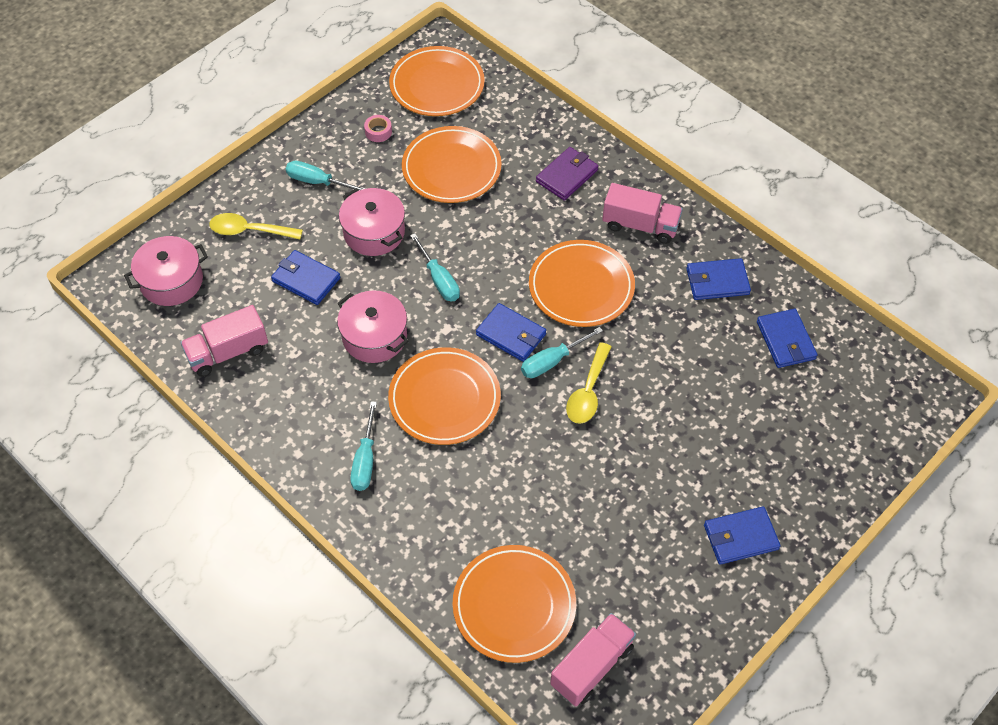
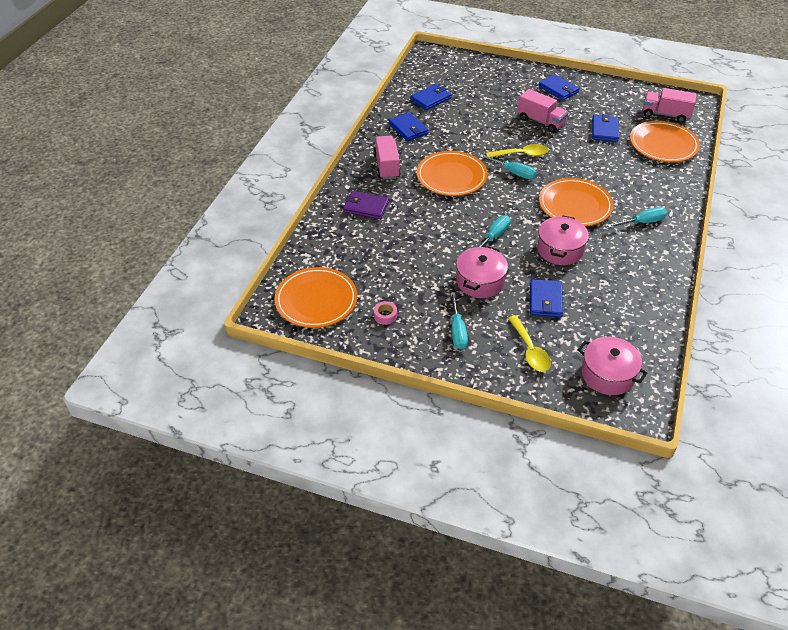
camera: 115 degrees left, 10 degrees down
pink truck [180,305,268,377] -> pink truck moved to [518,89,569,133]
orange plate [402,126,502,203] -> none
blue wallet [476,303,546,362] -> blue wallet moved to [592,114,619,142]

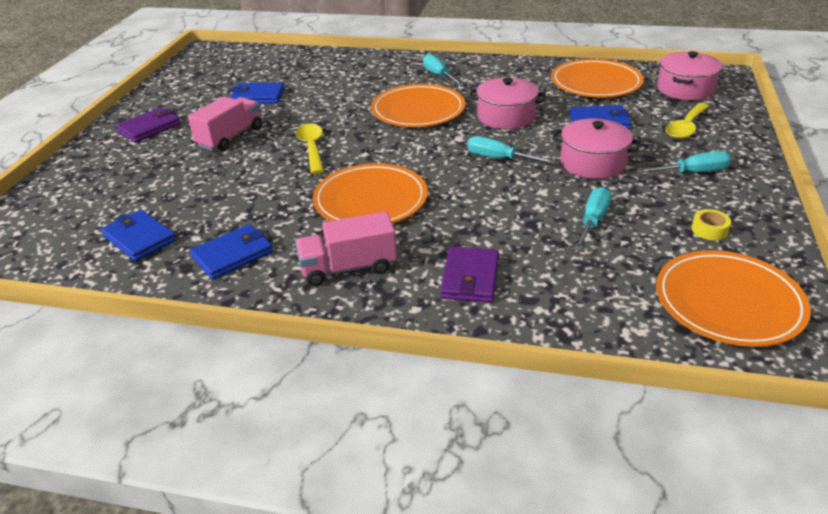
camera: 95 degrees left, 10 degrees down
pink tape [374,301,397,325] -> yellow tape [691,209,731,240]
turquoise screwdriver [480,154,536,179] -> turquoise screwdriver moved to [574,187,612,251]
yellow spoon [508,315,551,372] -> yellow spoon turned 150 degrees clockwise [666,103,709,139]
blue wallet [538,74,580,100] -> purple wallet [116,108,180,142]
orange plate [630,121,700,162] -> orange plate moved to [551,59,644,97]
pink truck [643,88,697,123] -> none

